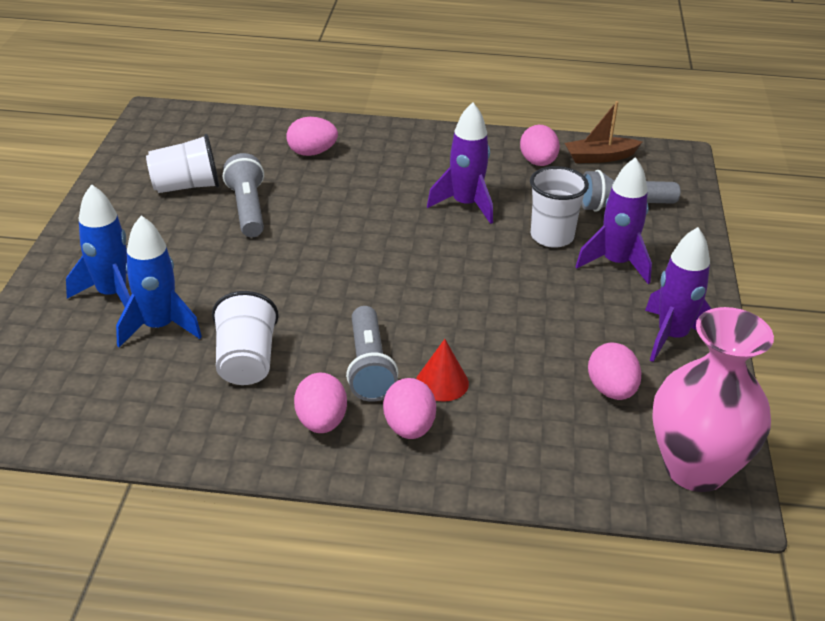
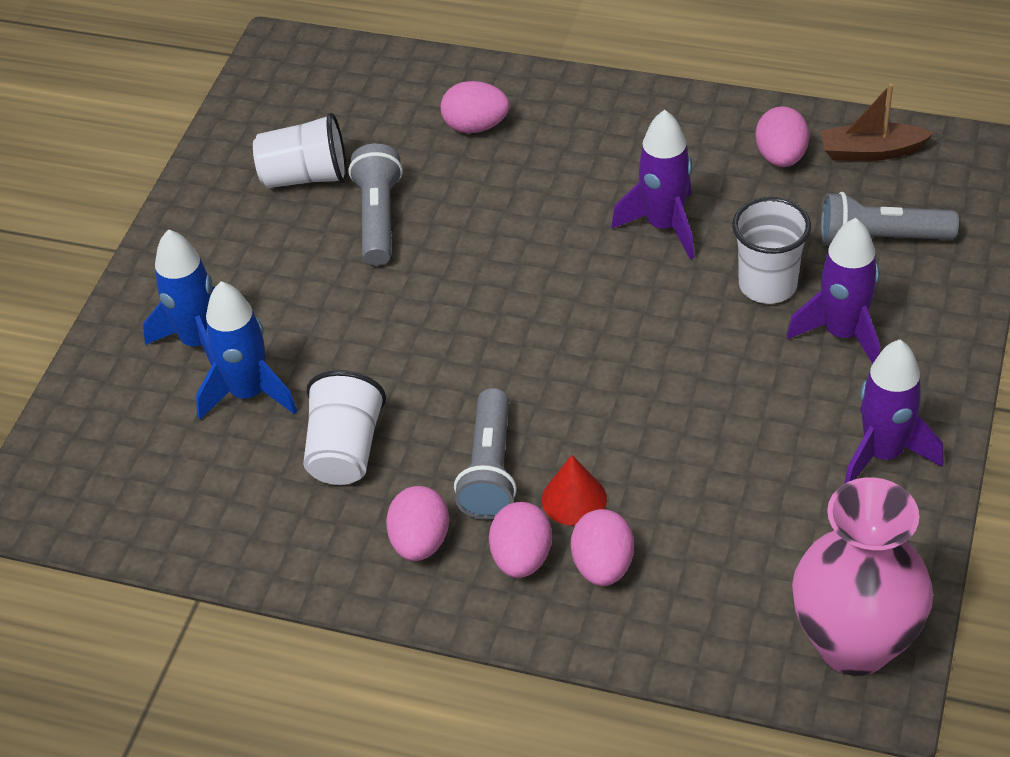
camera: 15 degrees right, 10 degrees up
pink egg [588,343,641,400] -> pink egg moved to [571,509,634,586]

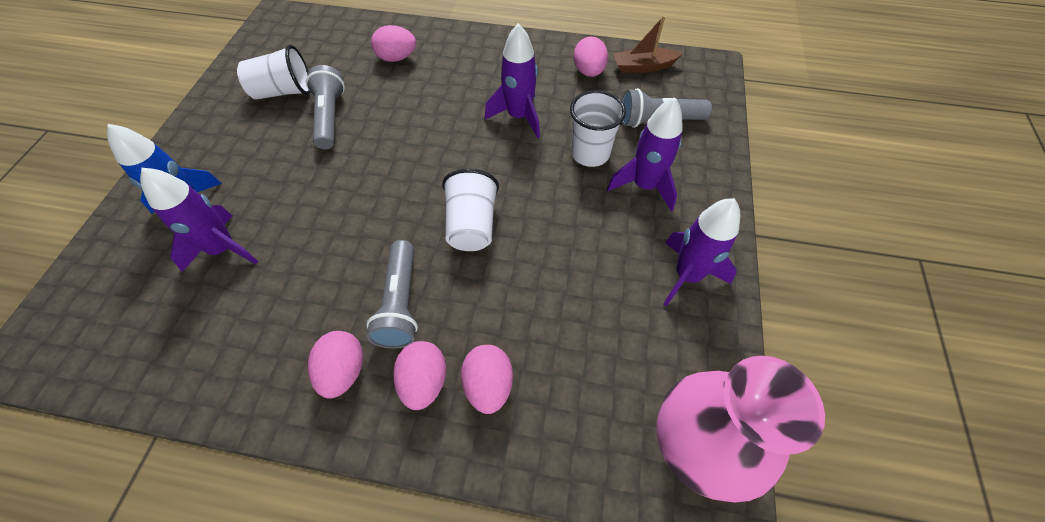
camera: 10 degrees left, 10 degrees up
blue rocket [196,281,297,420] -> purple rocket [140,168,258,272]
white cup [303,370,386,485] -> white cup moved to [442,169,499,251]
red cone [542,455,607,526] -> none

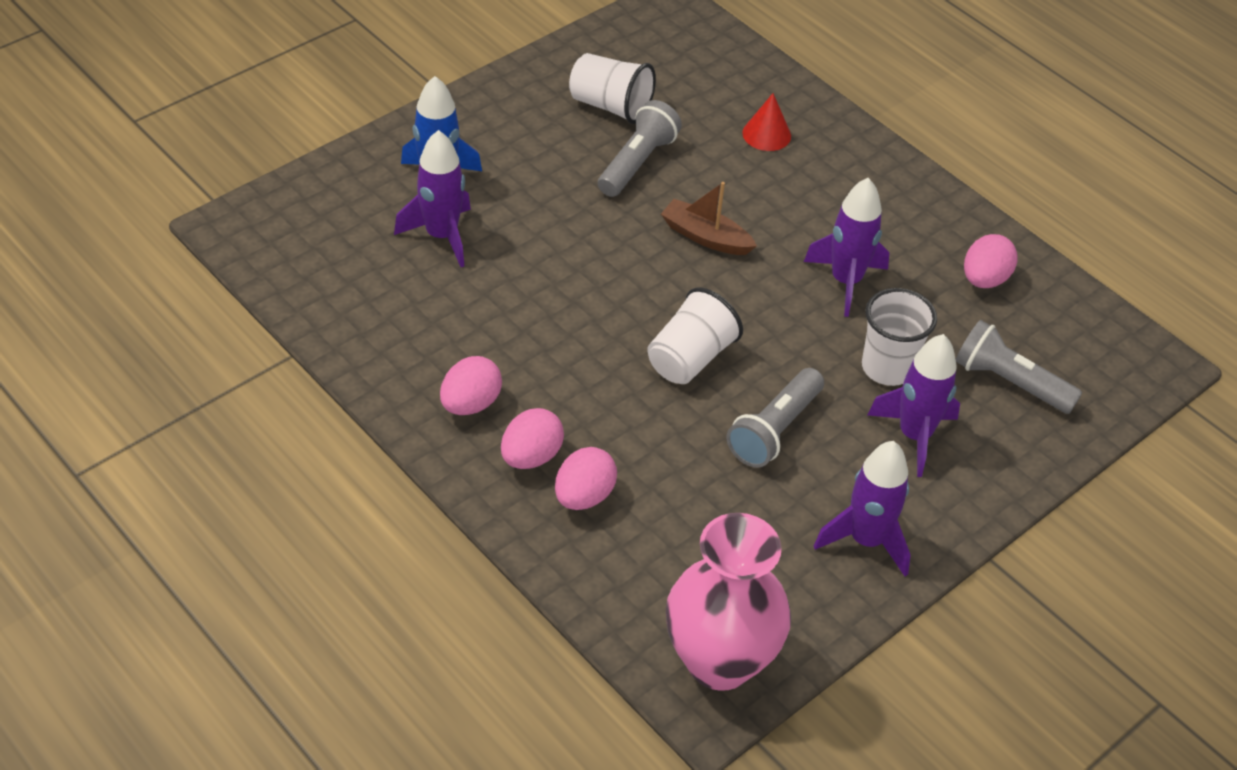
camera: 35 degrees right, 10 degrees down
grey flashlight [366,240,418,349] -> grey flashlight moved to [726,368,824,468]
pink egg [371,25,416,62] -> red cone [742,93,791,151]
brown boat [613,15,683,73] -> brown boat moved to [661,182,757,255]

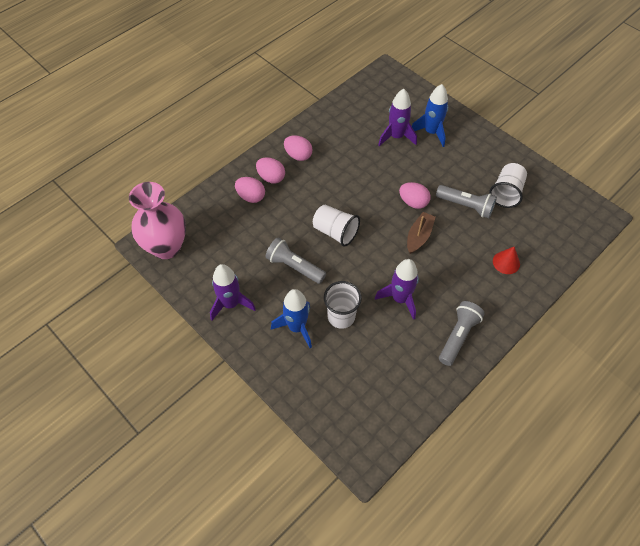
camera: 90 degrees right, 10 degrees up
purple rocket [868,334,960,477] -> blue rocket [271,289,312,348]
grey flashlight [956,320,1082,414] -> grey flashlight moved to [439,301,485,366]
pink egg [964,234,1018,288] -> pink egg moved to [399,182,431,209]

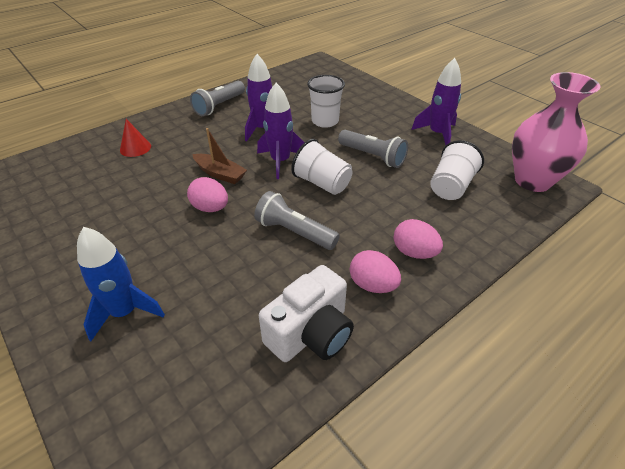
camera: 175 degrees left, 15 degrees down
pink egg [235,177,265,203] -> none
blue rocket [271,289,312,348] -> none
purple rocket [378,89,417,146] -> purple rocket moved to [257,83,305,179]
brown boat [407,212,435,254] -> brown boat turned 90 degrees counterclockwise [192,128,247,184]
grey flashlight [436,185,497,218] -> grey flashlight moved to [254,191,340,250]
white cup [489,163,527,208] -> white cup moved to [430,140,484,200]
none -> white camera [259,265,354,362]

